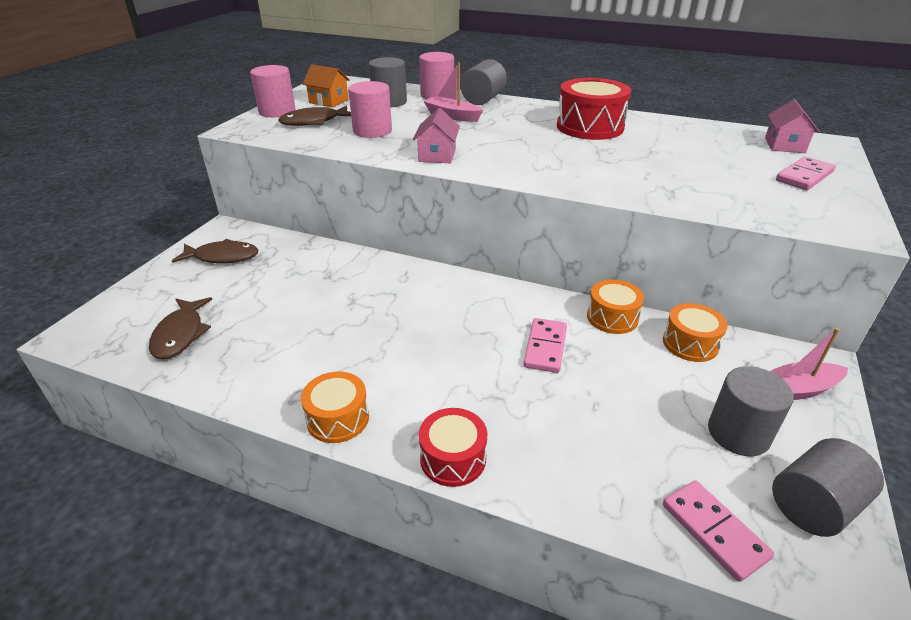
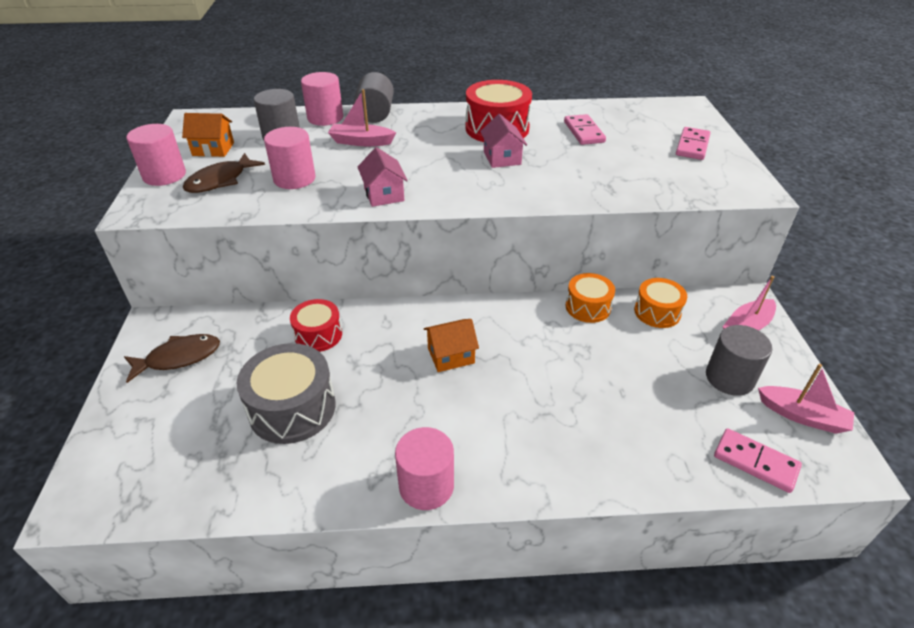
camera: 25 degrees left, 5 degrees up
brown fish [149,297,212,359] -> none
orange drum [301,371,369,443] -> pink cylinder [395,427,454,510]
red drum [419,408,488,487] -> red drum moved to [290,299,342,352]
pink domino [523,318,567,373] -> pink domino moved to [564,114,606,145]
pink house [765,99,820,153] -> pink house moved to [480,114,527,168]
grey cylinder [772,438,884,537] -> pink boat [758,364,854,434]
none -> grey drum [237,343,336,444]
none -> orange house [424,319,479,372]

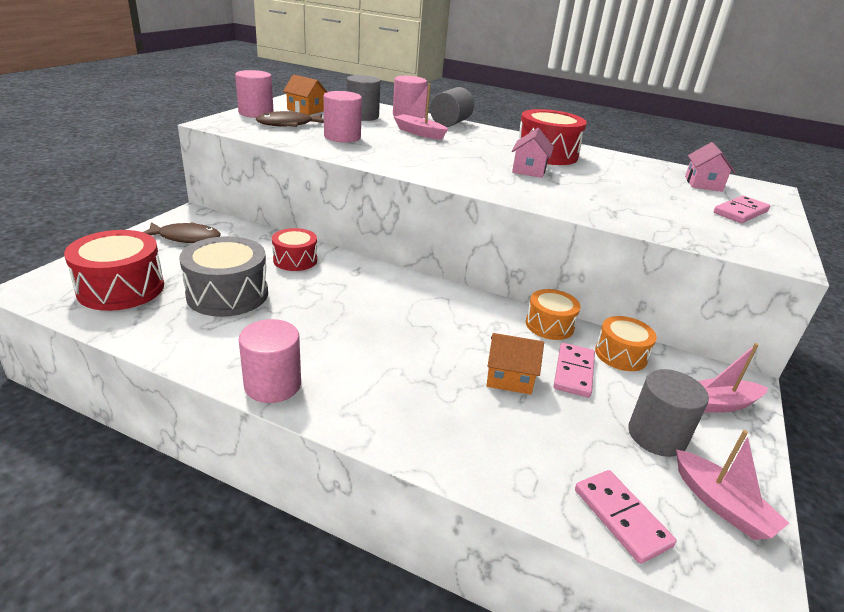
camera: 25 degrees right, 10 degrees down
pink house [358,147,408,207] -> pink house moved to [685,142,735,192]
orange house [424,319,479,372] -> orange house moved to [487,333,544,395]
pink domino [564,114,606,145] -> pink domino moved to [554,343,595,397]
none -> red drum [64,230,164,311]

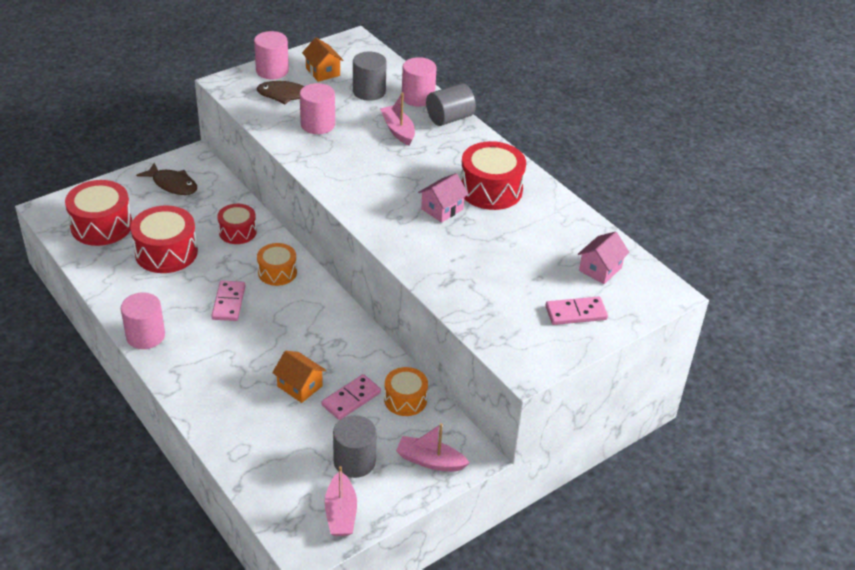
camera: 30 degrees right, 10 degrees up
grey drum [179,236,268,317] -> red drum [131,205,198,273]
orange drum [526,289,581,340] -> orange drum moved to [257,243,297,286]
pink domino [575,470,677,564] -> pink domino moved to [211,281,245,321]

